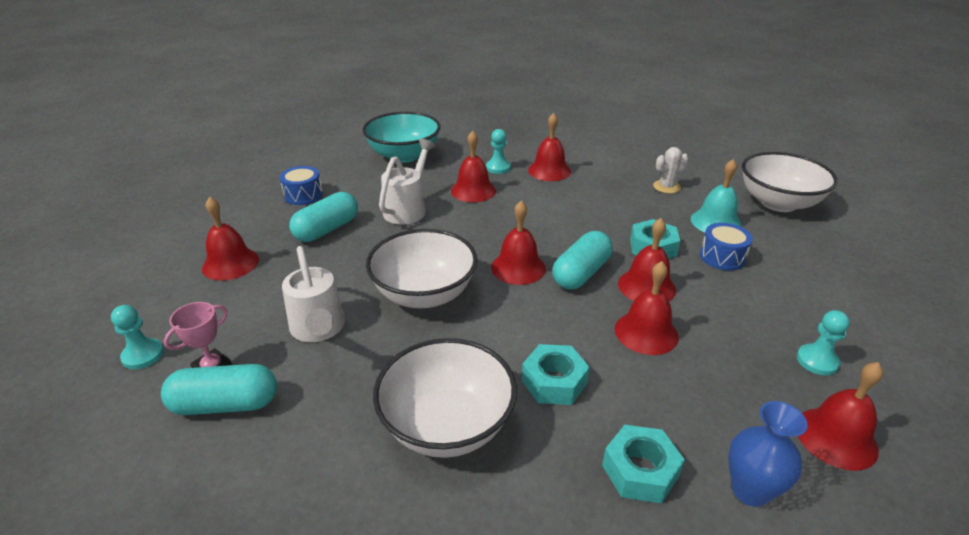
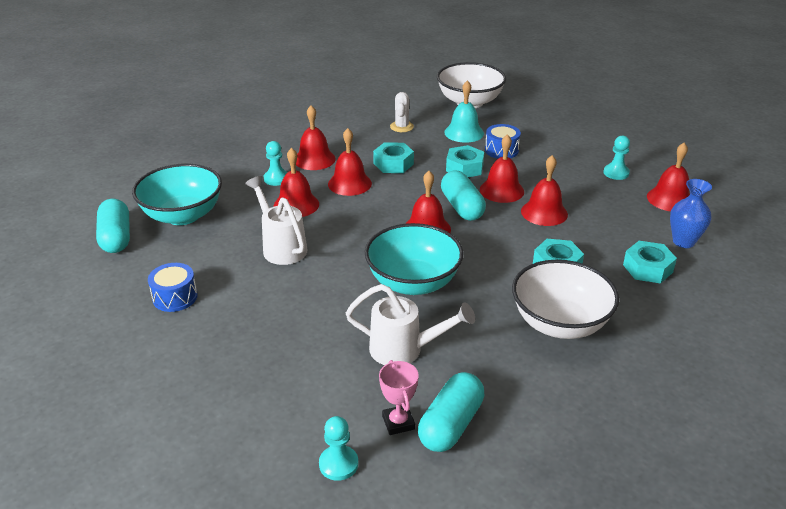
camera: 55 degrees left, 0 degrees up
red bell [202,197,259,281] -> red bell moved to [328,128,372,196]
turquoise capsule [289,192,358,242] -> turquoise capsule moved to [96,199,130,253]
white bowl [366,229,477,308] -> turquoise bowl [365,223,464,295]
none -> turquoise nut [373,142,414,173]

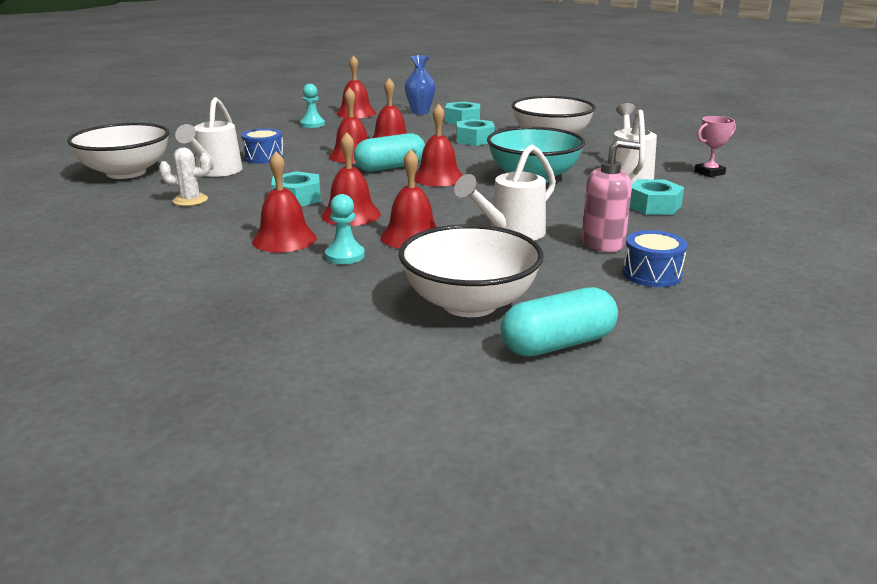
camera: 100 degrees left, 10 degrees down
turquoise bowl [132,164,222,225] -> white bowl [399,224,544,317]
turquoise pawn [319,416,358,481] -> none
turquoise capsule [418,372,485,452] -> none
turquoise bell [444,81,484,143] -> white watering can [175,97,243,177]
turquoise nut [446,145,484,177] -> turquoise nut moved to [630,179,684,215]
none -> pink soap dispenser [582,140,641,252]

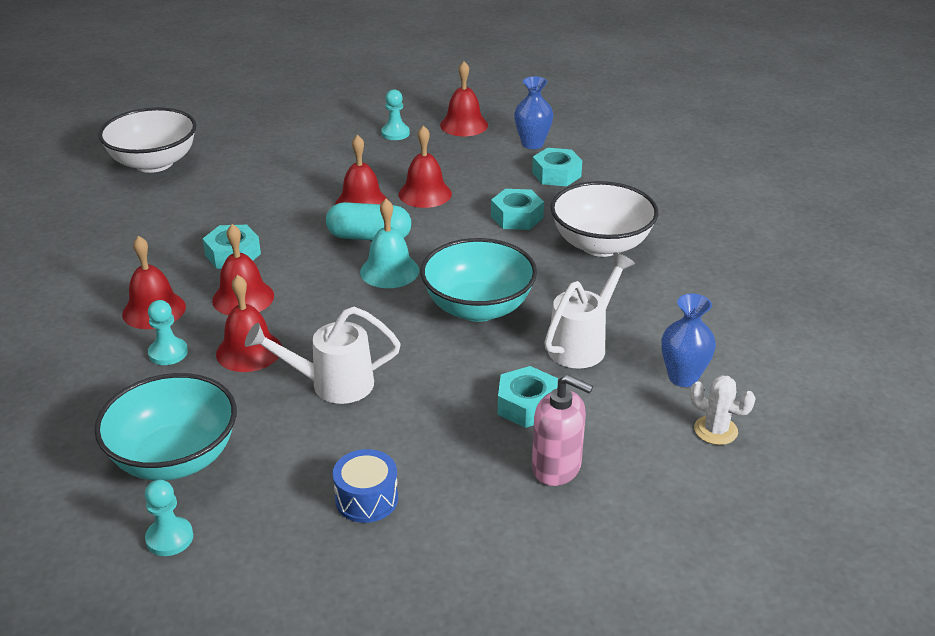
camera: 35 degrees right, 10 degrees up
white cactus [159,147,211,206] -> white cactus moved to [690,375,756,445]
white watering can [175,97,243,177] -> none
blue drum [241,128,284,164] -> none
white bowl [399,224,544,317] -> turquoise bowl [94,373,237,480]
red bell [415,104,463,186] -> turquoise bell [360,199,419,288]
turquoise capsule [501,287,618,357] -> turquoise pawn [145,480,193,556]
pink soap dispenser [582,140,641,252] -> pink soap dispenser moved to [532,375,593,486]
pink trophy [695,116,736,177] -> blue vase [661,294,716,387]

